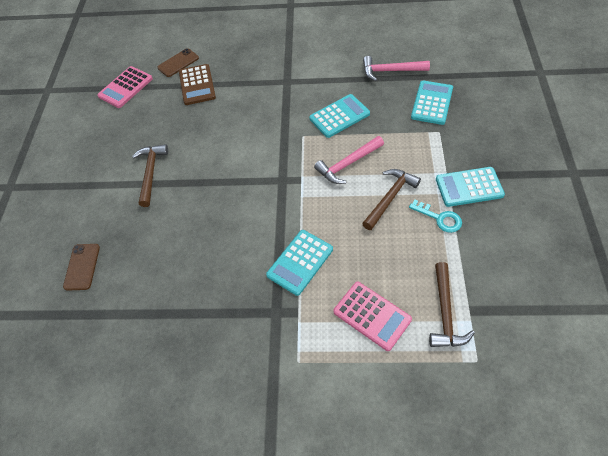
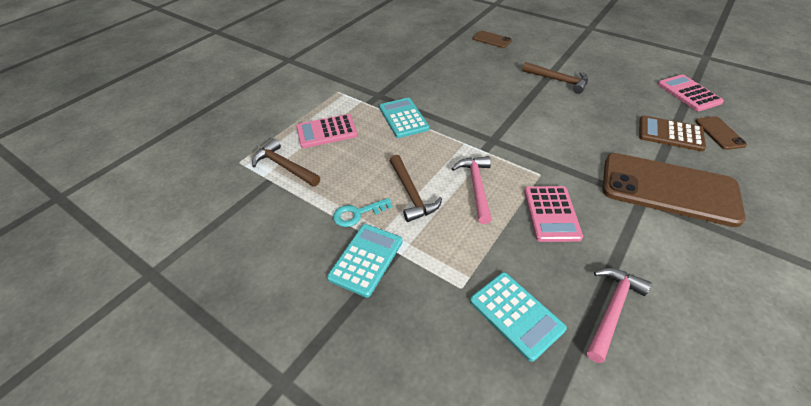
camera: 120 degrees right, 10 degrees down
turquoise calculator [309,94,370,138] -> pink calculator [524,186,583,242]
none -> brown phone [602,153,746,227]

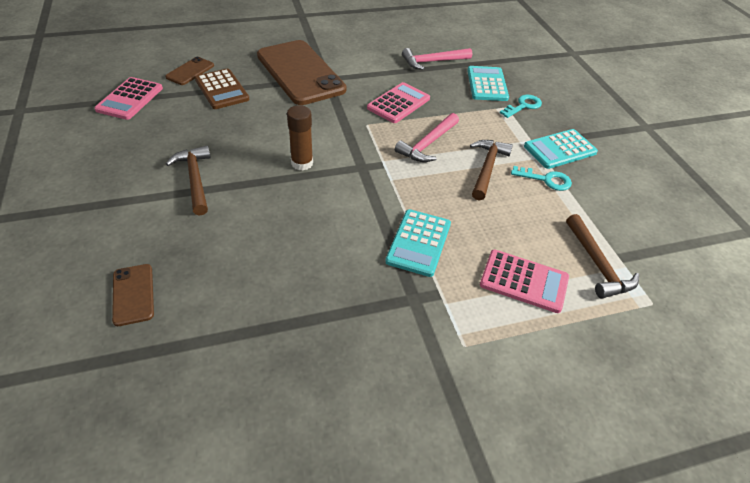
camera: 145 degrees left, 0 degrees up
none -> brown glue stick [287,105,313,171]
none -> turquoise key [500,95,542,118]

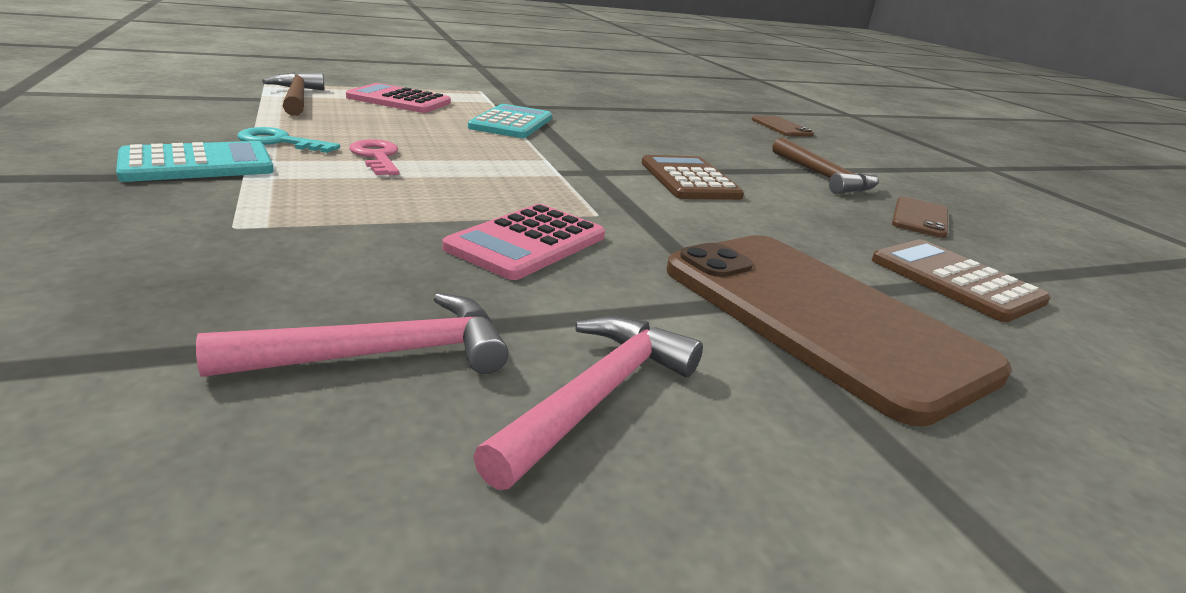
camera: 175 degrees right, 20 degrees down
pink calculator [94,77,163,120] -> none
brown phone [165,57,214,85] -> brown phone moved to [892,197,948,238]
brown glue stick [287,105,313,171] -> brown calculator [642,155,744,200]
pink hammer [395,113,459,162] -> pink hammer moved to [473,316,703,490]
turquoise calculator [467,66,509,101] -> none
brown hammer [470,140,513,201] -> pink key [349,139,399,175]
turquoise key [500,95,542,118] -> none

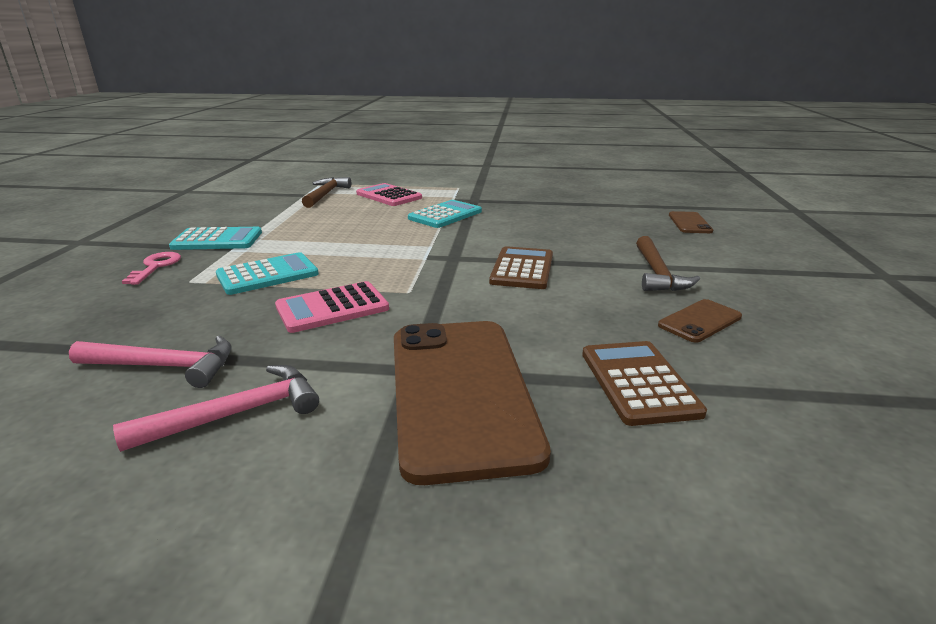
camera: 30 degrees right, 0 degrees up
turquoise key [237,127,340,153] -> none
pink key [349,139,399,175] -> pink key moved to [122,252,181,285]
none -> turquoise calculator [216,252,319,295]

